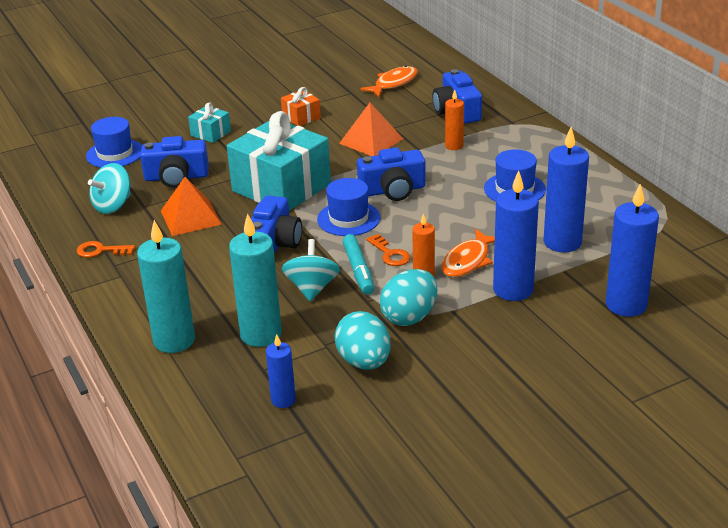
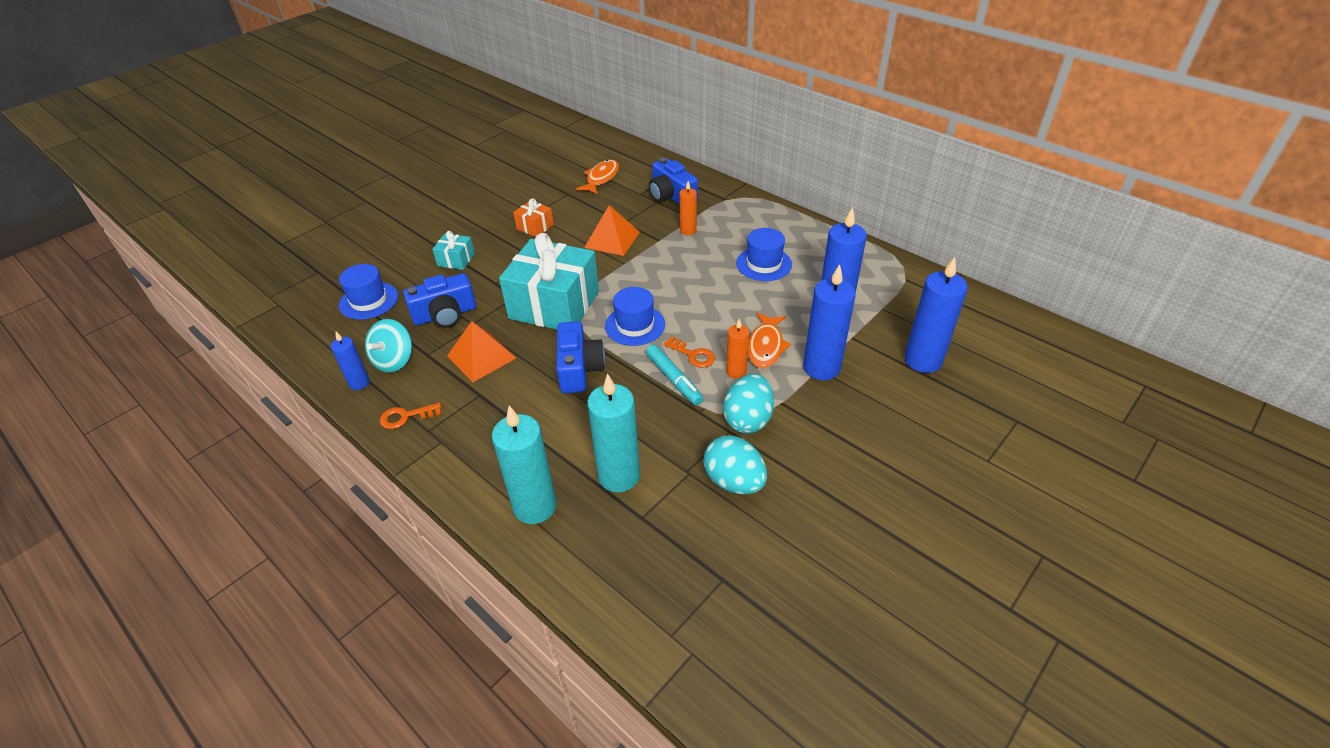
camera: 20 degrees left, 10 degrees up
blue candle [266,334,296,408] -> blue candle moved to [331,332,370,390]
turquoise spinning top [282,239,340,301] -> none
blue camera [357,147,426,201] -> none

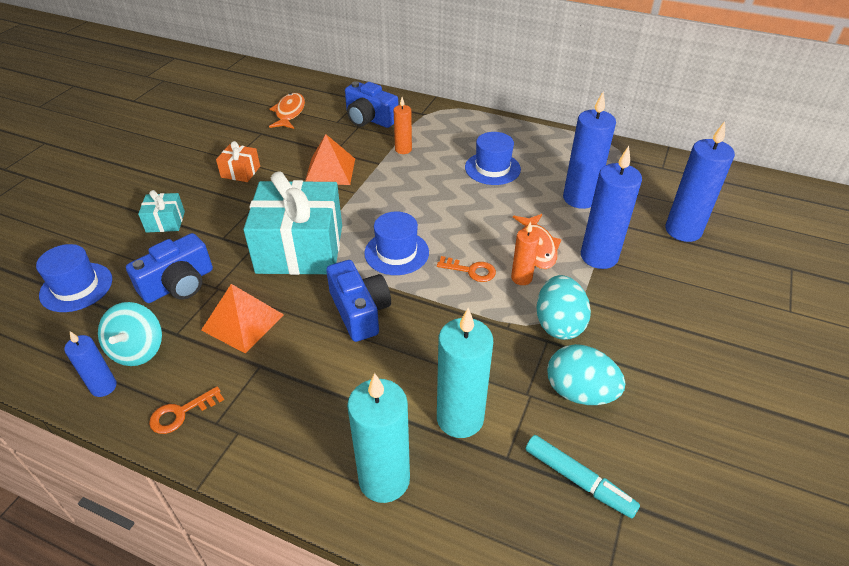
camera: 20 degrees left, 0 degrees up
turquoise marker [646,344,703,405] -> turquoise marker moved to [526,435,640,518]

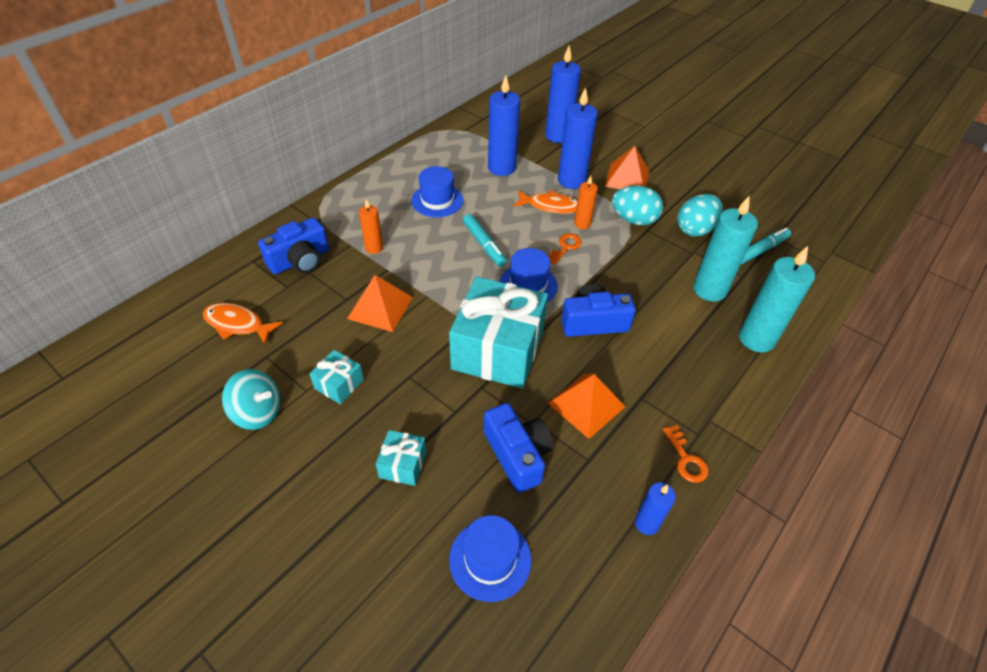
camera: 75 degrees left, 5 degrees up
turquoise spinning top [98,302,162,366] -> turquoise spinning top moved to [222,369,280,430]
orange gift [216,141,260,182] -> turquoise gift [309,350,364,404]
none -> turquoise marker [463,214,507,267]
none -> orange pyramid [605,146,649,189]

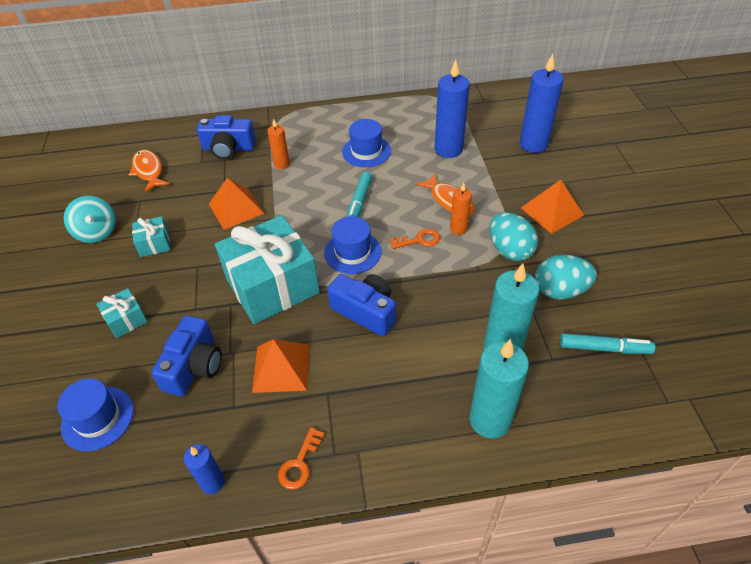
camera: 45 degrees right, 0 degrees up
blue candle [558,87,598,189] -> none

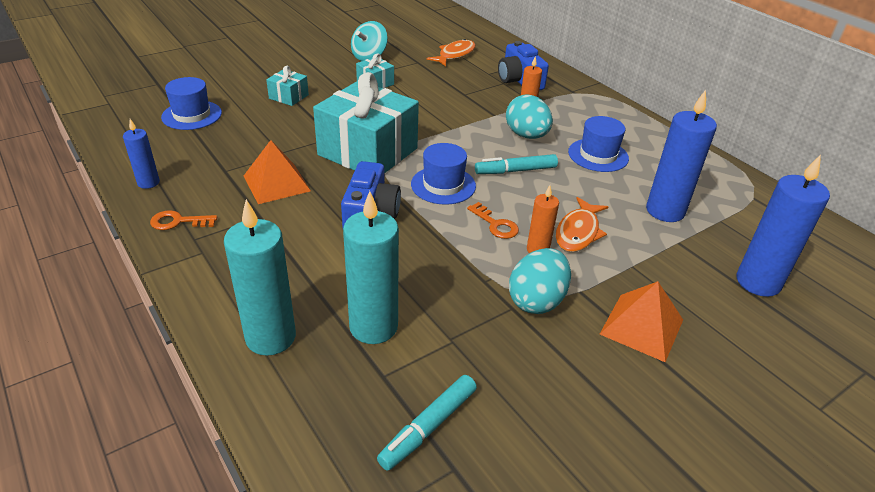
camera: 60 degrees right, 10 degrees down
blue camera [151,316,222,396] -> none
orange pyramid [209,177,265,230] -> none
turquoise egg [535,255,597,299] -> turquoise egg moved to [506,94,553,139]
turquoise marker [560,333,655,354] -> turquoise marker turned 60 degrees clockwise [377,375,477,471]

